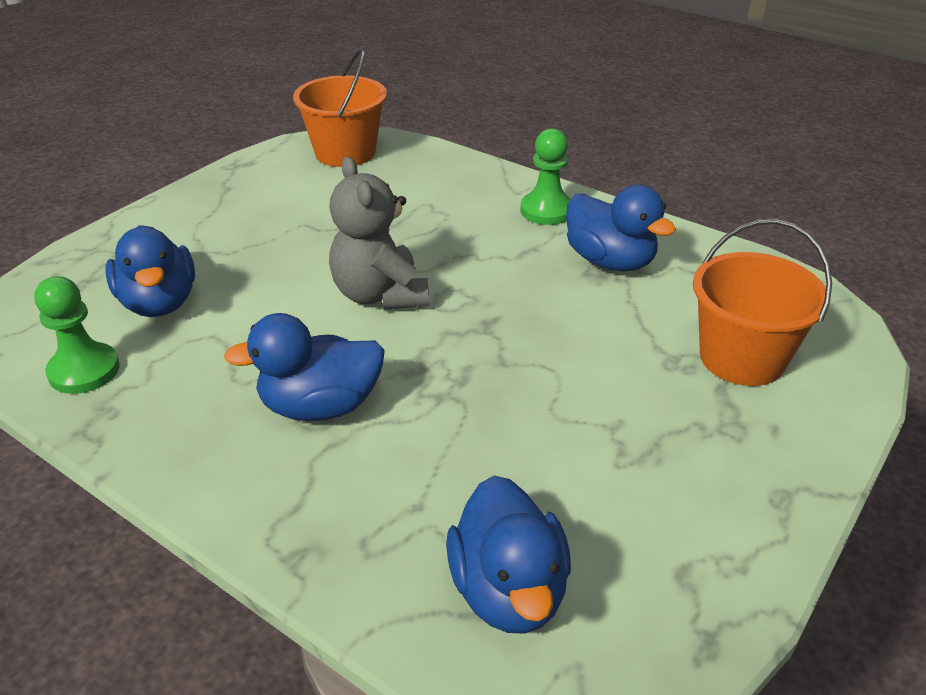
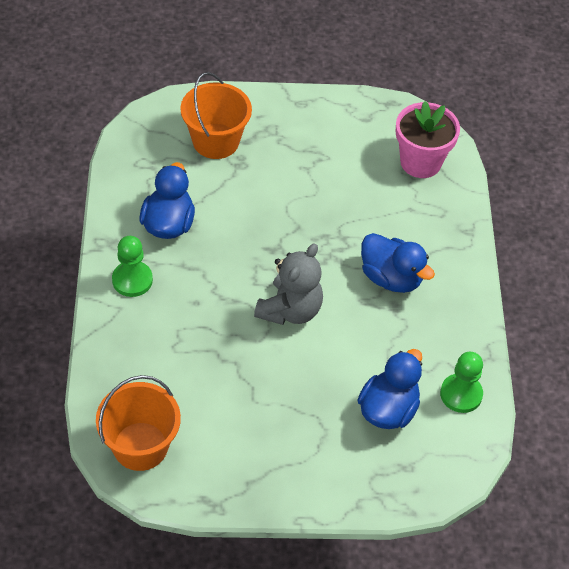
camera: 130 degrees left, 15 degrees up
blue duck [446,475,571,634] -> pink flower pot [396,101,460,178]

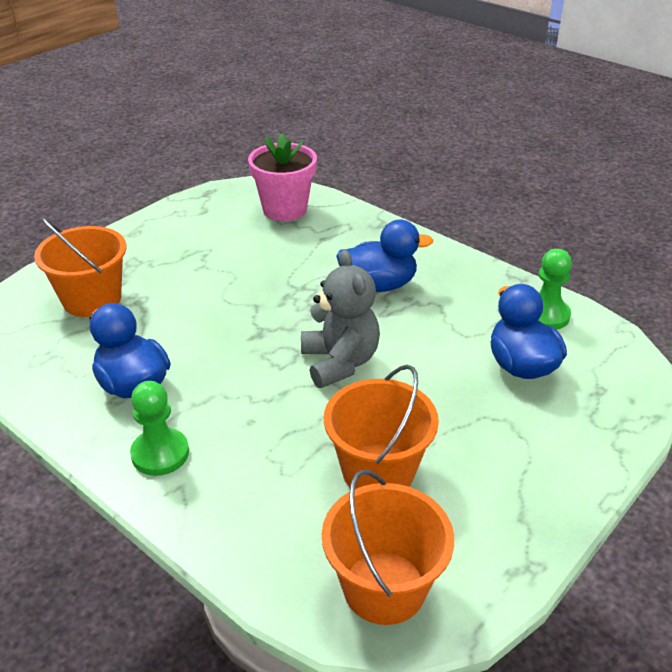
camera: 45 degrees left, 15 degrees down
none -> orange bucket [324,365,439,489]

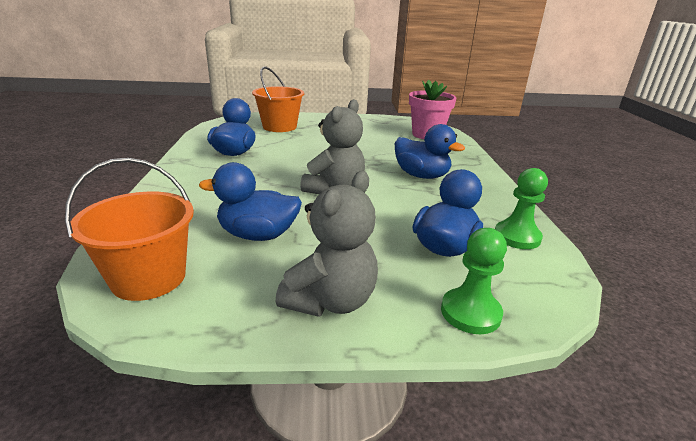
camera: 45 degrees right, 10 degrees down
green pawn [130,381,189,476] -> green pawn moved to [441,228,507,334]
orange bucket [324,365,439,489] -> blue duck [199,162,302,241]
none -> grey teddy bear [275,171,378,317]

